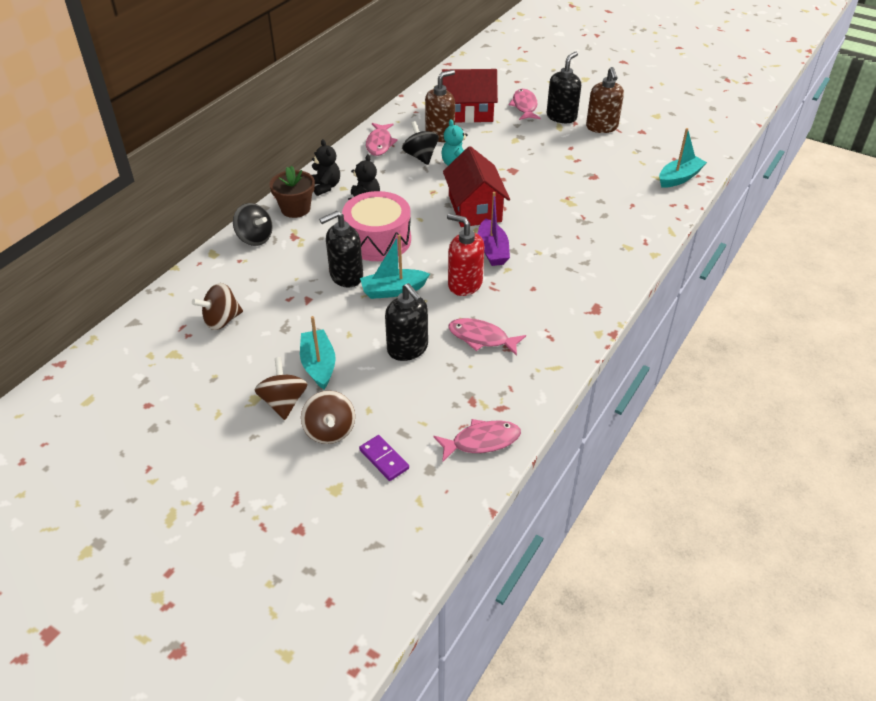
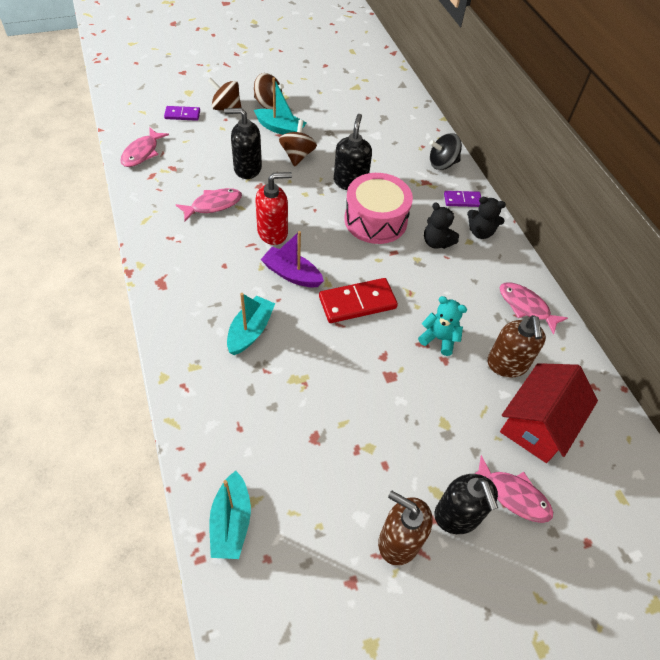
camera: 125 degrees right, 10 degrees up
brown spinning top [192,283,243,330] -> brown spinning top moved to [279,120,317,166]
brown flower pot [269,165,315,218] -> purple domino [444,191,481,207]
turquoise boat [360,234,430,299] -> turquoise boat moved to [227,293,275,355]
black spinning top [402,121,439,165] -> none
red house [443,146,510,227] -> red domino [319,278,398,323]

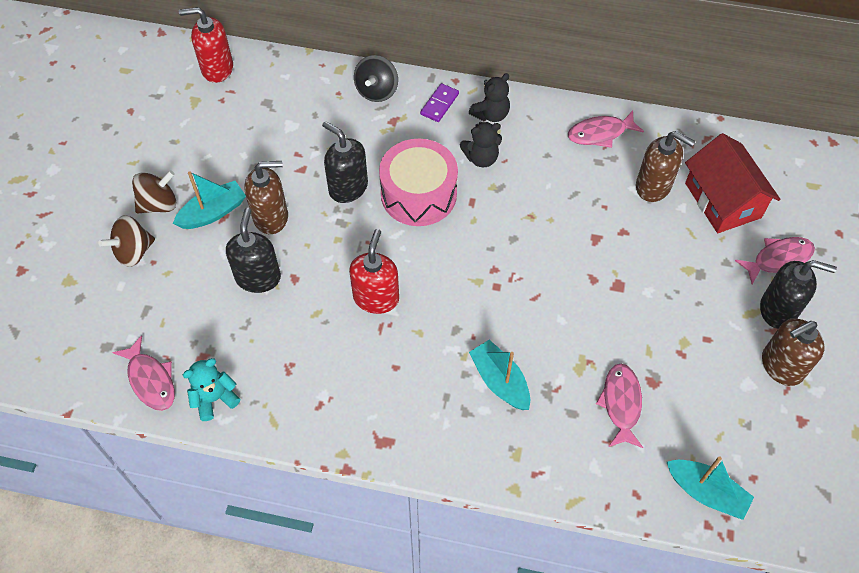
camera: 55 degrees left, 5 degrees up
purple domino [164,106,200,121] -> none
pink fish [176,188,242,221] -> pink fish moved to [596,364,643,448]
black soap dispenser [224,108,262,179] -> black soap dispenser turned 150 degrees clockwise [226,208,281,293]
purple boat [261,231,324,287] -> none
brown spinning top [279,120,317,166] -> brown soap dispenser [245,161,288,234]
red domino [319,278,398,323] -> none
turquoise teddy bear [418,296,467,356] -> turquoise teddy bear moved to [183,358,240,421]
none -> red soap dispenser [179,7,233,83]

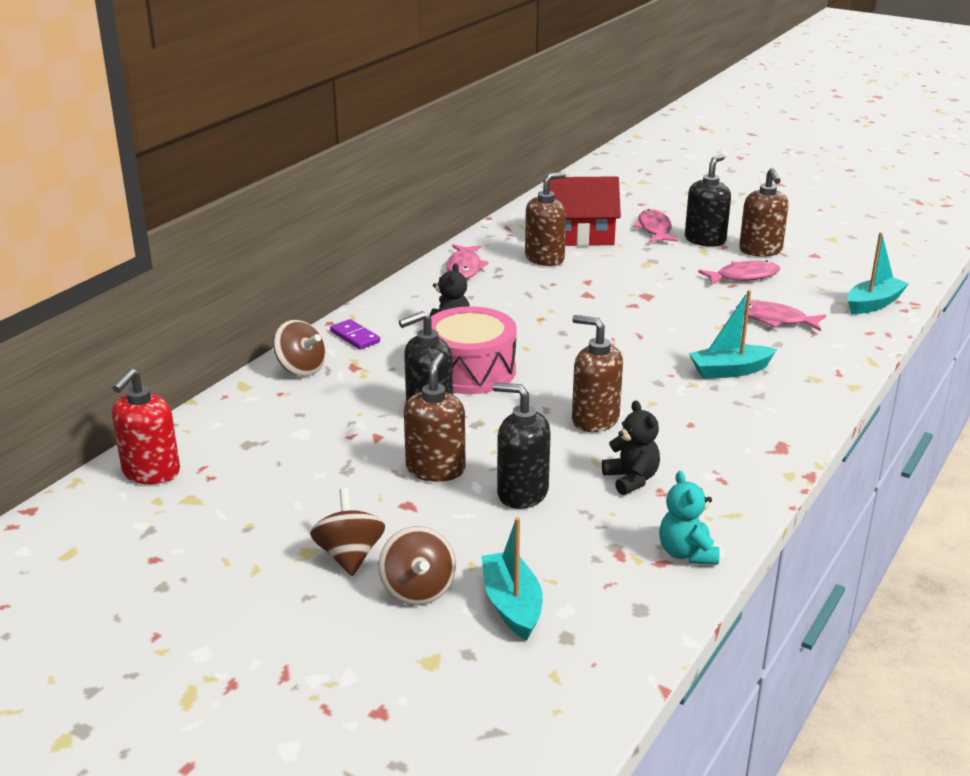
camera: 70 degrees left, 30 degrees down
pink fish [112,335,175,411] -> pink fish moved to [698,261,780,285]
turquoise boat [173,171,246,229] -> turquoise boat moved to [481,517,543,640]
red soap dispenser [349,229,399,314] -> brown soap dispenser [572,315,623,432]
black spinning top [354,55,398,102] -> brown spinning top [273,320,326,376]
black teddy bear [469,73,510,122] -> black teddy bear moved to [602,400,660,495]

